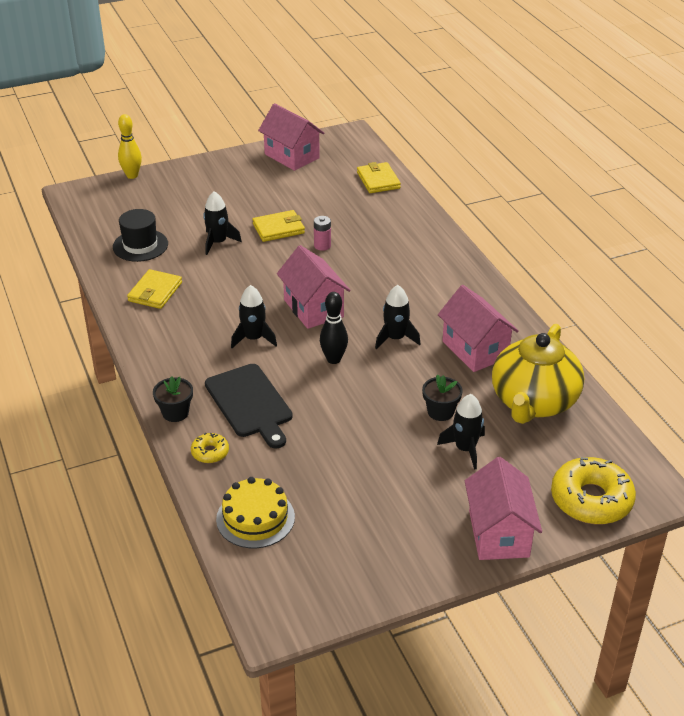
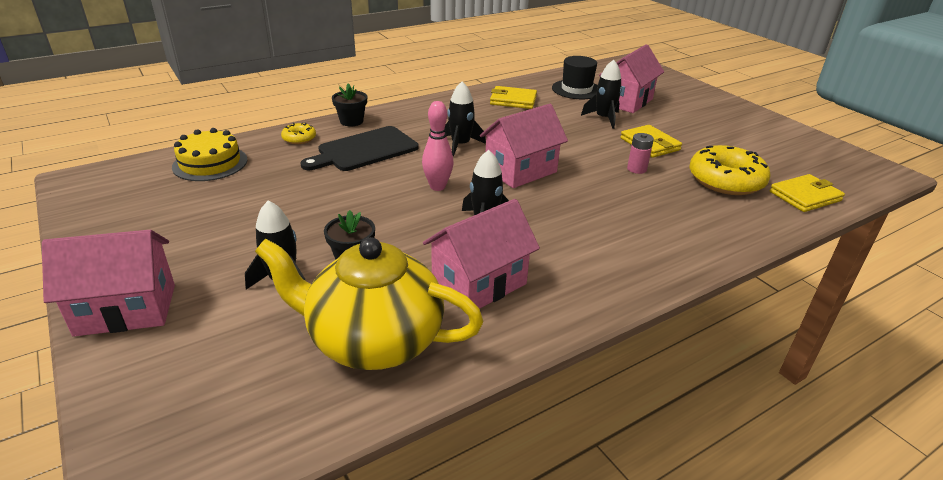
camera: 80 degrees right, 5 degrees down
yellow bowling pin [118,114,142,179] -> none
pink house [258,103,324,171] -> pink house moved to [599,44,664,113]
black bowling pin [320,292,348,364] -> pink bowling pin [422,101,454,191]
yellow donut [551,457,636,524] -> yellow donut moved to [690,145,771,195]

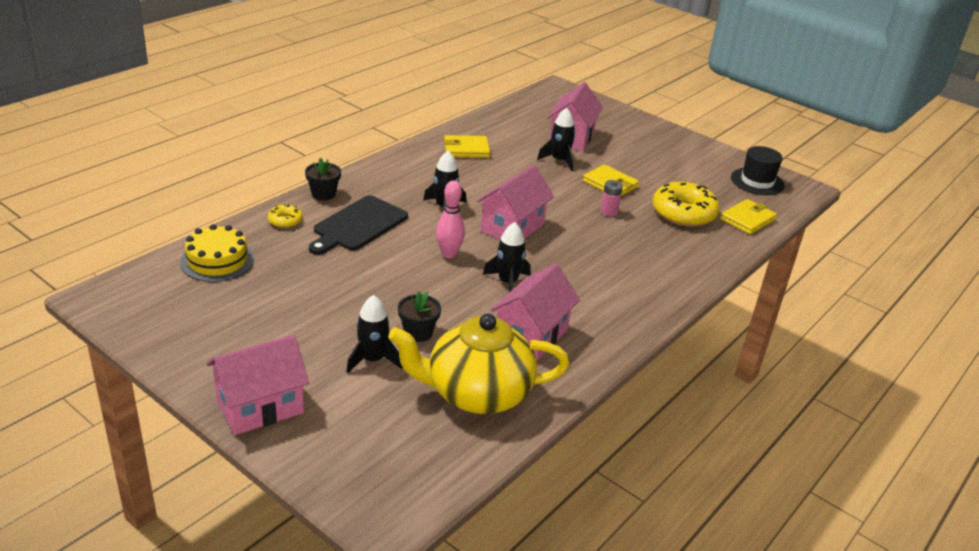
camera: 20 degrees left, 0 degrees up
black hat [552,56,598,99] -> black hat moved to [731,146,785,195]

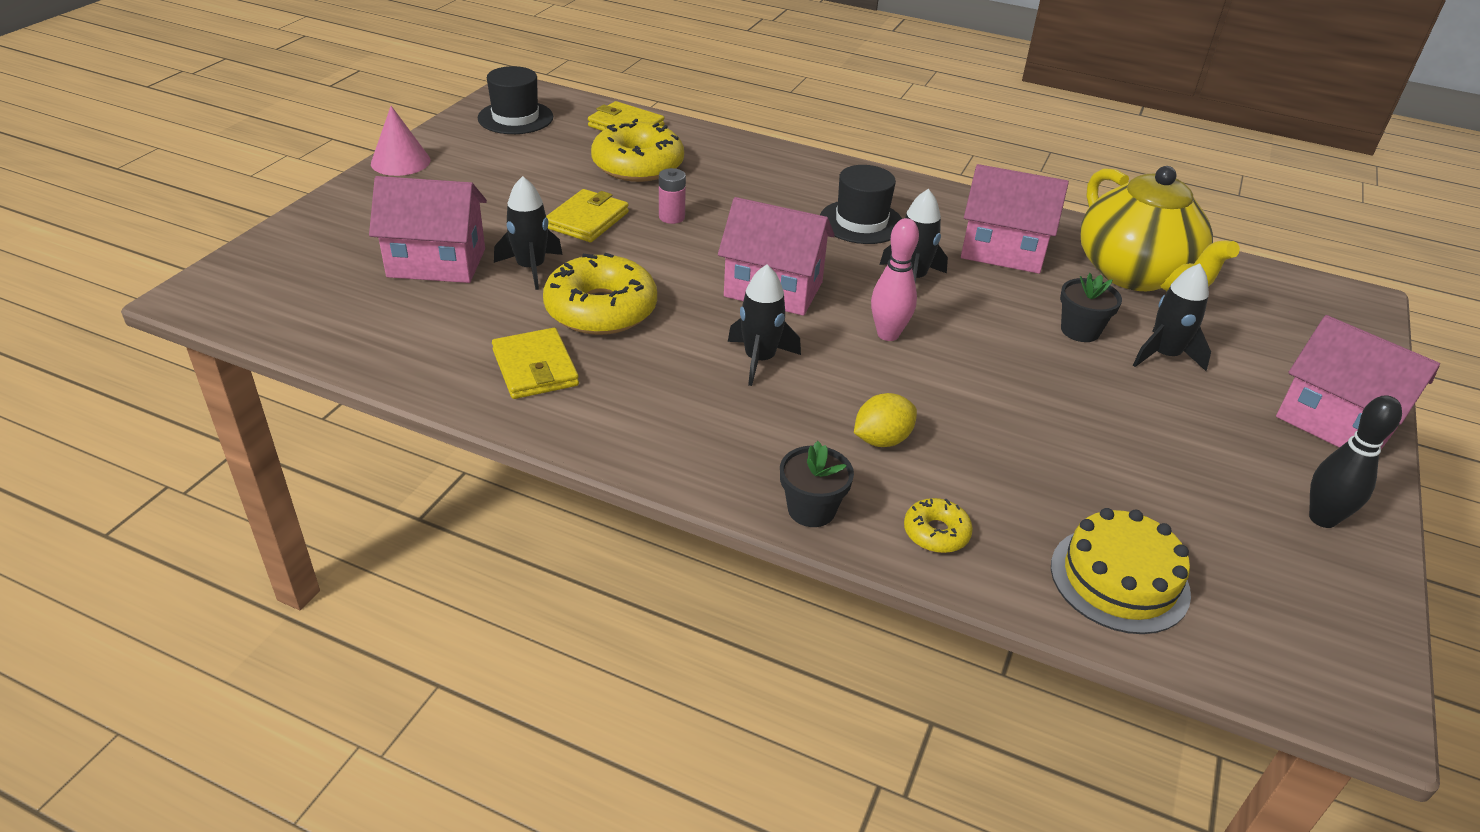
camera: 105 degrees left, 5 degrees up
black cutting board [309,195,408,255] -> yellow lemon [854,393,917,447]
none -> pink cone [371,106,430,176]
none -> yellow donut [543,253,657,335]
none -> black hat [820,165,902,244]
none -> black bowling pin [1309,395,1402,528]

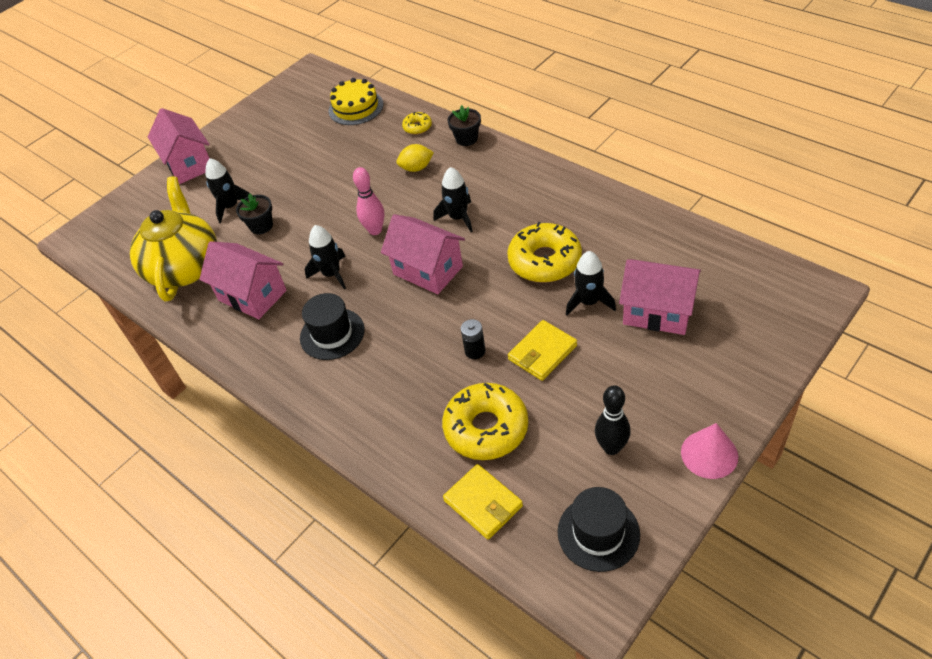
camera: 155 degrees left, 10 degrees up
yellow wallet [492,328,579,399] -> none
pink battery [659,168,686,224] -> black battery [461,319,486,359]
black bowling pin [1309,395,1402,528] -> black bowling pin moved to [595,385,631,455]

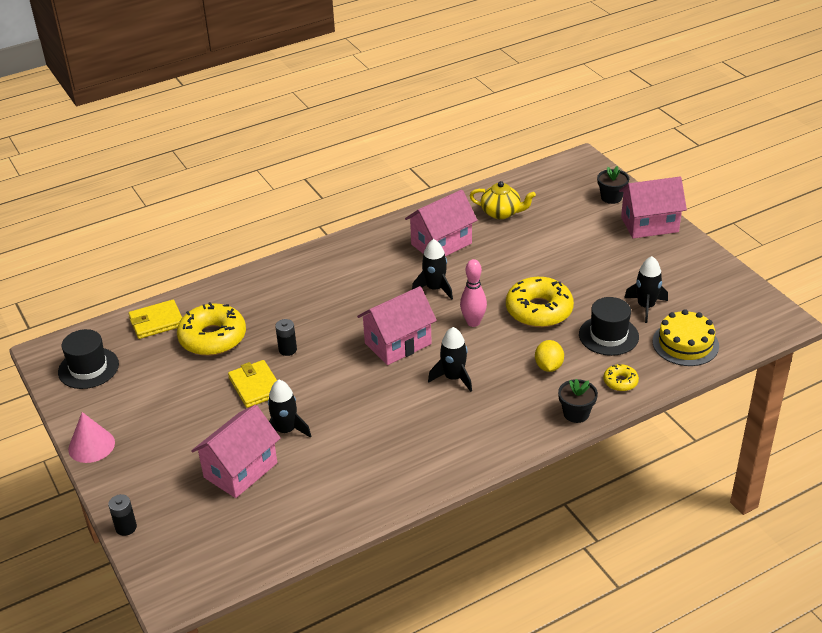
camera: 105 degrees right, 10 degrees down
yellow teapot [130,176,217,302] -> yellow teapot [470,181,536,219], size x0.54
black rocket [206,158,249,223] -> black rocket moved to [624,256,668,323]
black flower pot [236,193,273,234] -> black flower pot moved to [597,166,629,204]
black hat [300,293,365,360] -> black hat moved to [579,297,639,356]
yellow donut [507,222,582,283] -> yellow donut moved to [506,277,574,327]
black bowling pin [595,385,631,455] -> none
none -> black battery [108,494,137,536]

